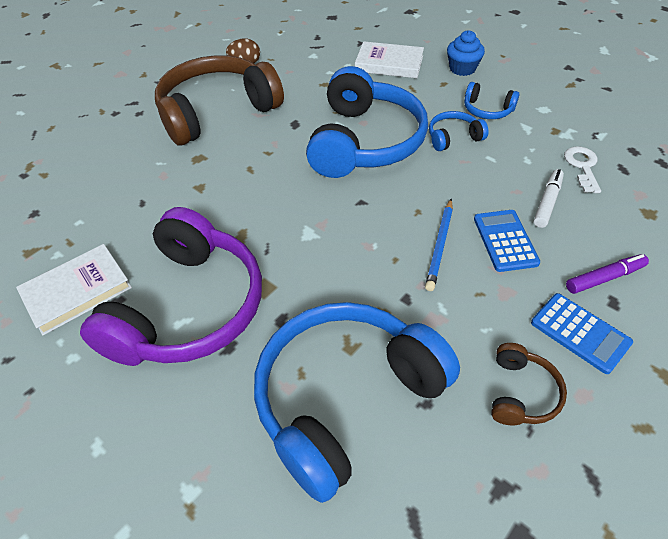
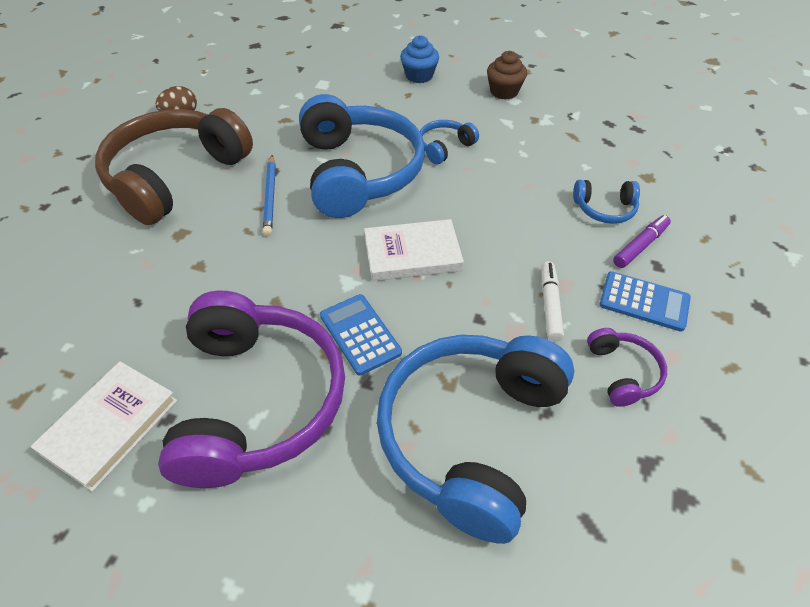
camera: 25 degrees left, 0 degrees up
white book [355,41,424,78] -> white book moved to [364,219,464,281]
blue pencil [425,199,453,291] -> blue pencil moved to [263,155,276,236]
blue headphones [464,82,519,119] -> blue headphones moved to [573,180,640,224]
blue calculator [474,210,540,272] -> blue calculator moved to [320,294,402,375]
brown headphones [491,343,567,426] -> purple headphones [587,328,667,407]
white marker [534,169,564,228] -> white marker moved to [541,261,564,341]
white key [564,146,601,193] -> none
none -> brown cupcake [487,51,527,100]

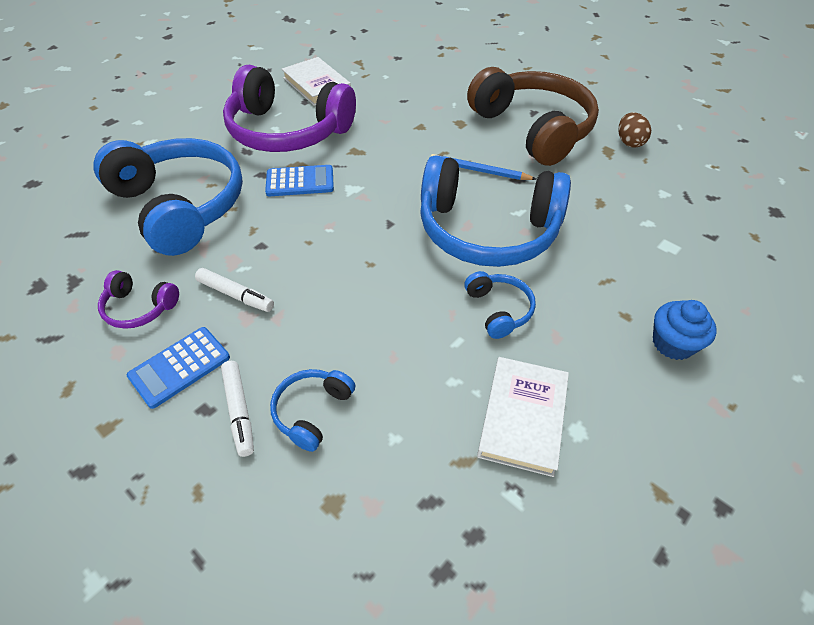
camera: 115 degrees right, 0 degrees up
white book [364,219,464,281] -> white book moved to [477,357,569,477]
brown cupcake [487,51,527,100] -> none
purple marker [613,215,671,268] -> white marker [221,361,254,457]

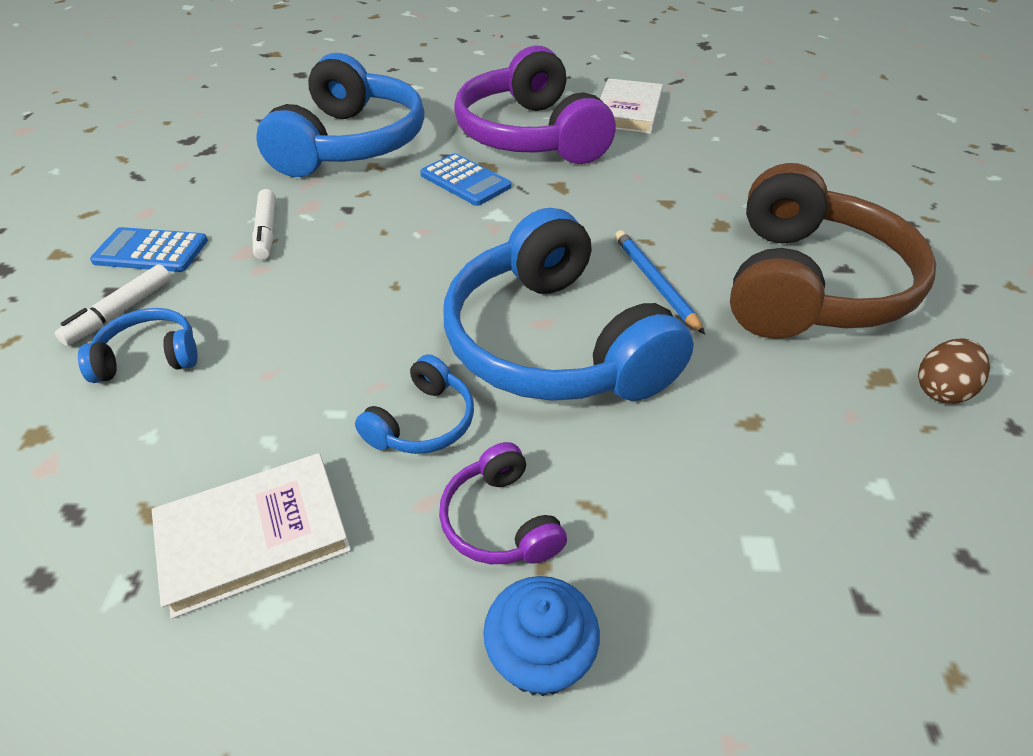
camera: 50 degrees right, 5 degrees down
purple headphones [98,270,179,329] -> purple headphones moved to [439,442,567,564]

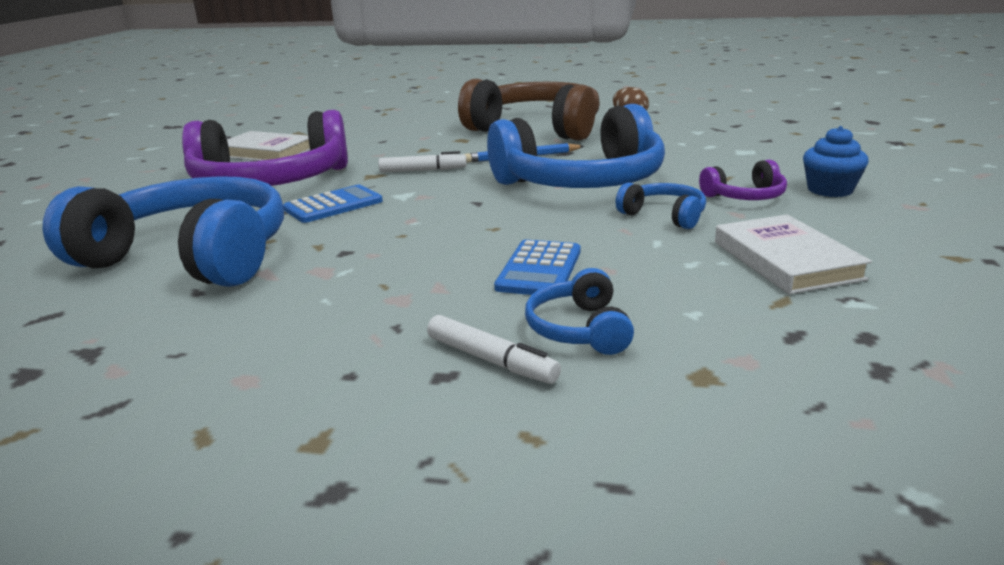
camera: 80 degrees left, 20 degrees down
blue calculator [90,227,208,272] -> blue calculator moved to [494,239,581,295]
white marker [252,189,276,260] -> white marker moved to [379,151,467,173]

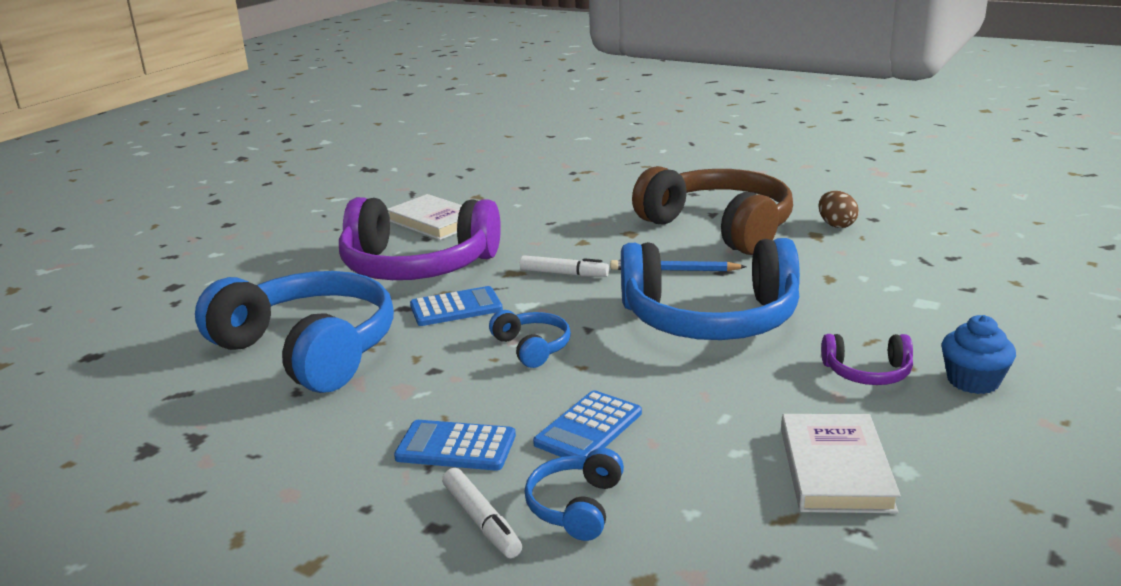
camera: 20 degrees right, 0 degrees up
blue headphones [616,182,706,229] -> blue headphones moved to [489,310,571,368]
none -> blue calculator [394,420,516,471]

